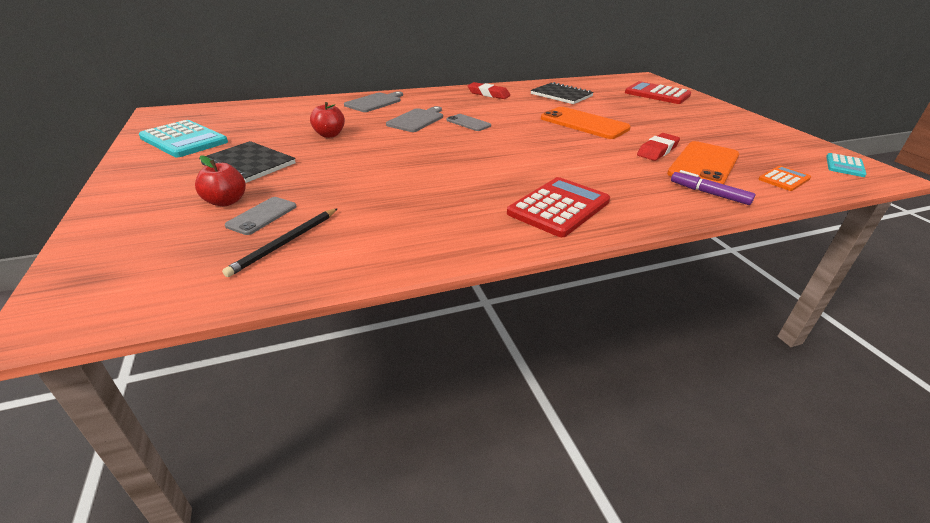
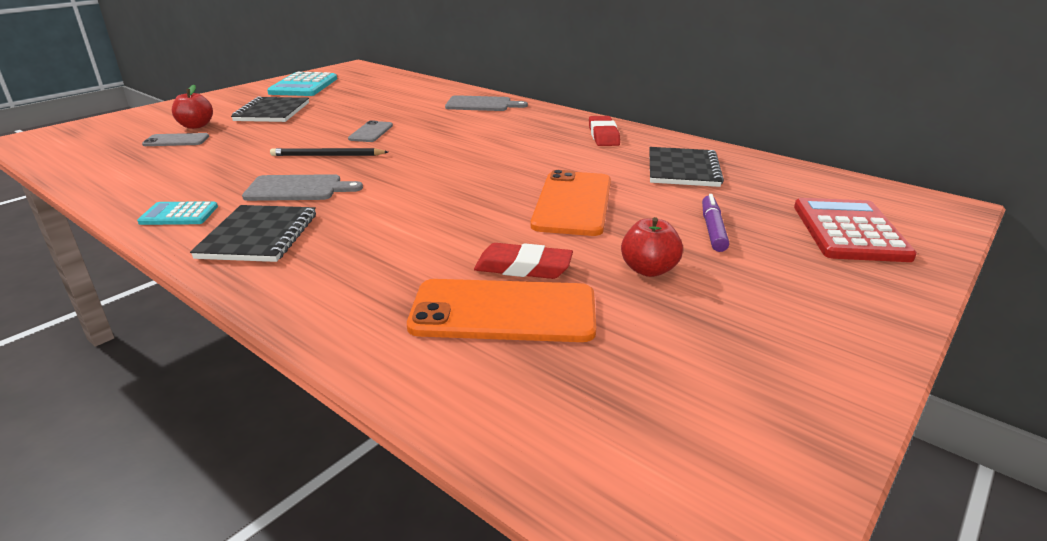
camera: 60 degrees right, 5 degrees down
black pencil [222,208,338,277] -> black pencil moved to [270,148,388,156]
red apple [310,102,345,138] -> red apple moved to [621,217,683,277]
grey cutting board [386,106,443,132] -> grey cutting board moved to [242,174,363,201]
grey phone [447,114,491,131] -> grey phone moved to [348,120,393,142]
red calculator [507,177,610,237] -> black notebook [190,205,316,262]
purple marker [671,170,755,205] -> purple marker moved to [702,194,729,252]
orange calculator [759,166,811,191] -> none
turquoise calculator [826,153,866,177] -> turquoise calculator moved to [137,201,218,225]

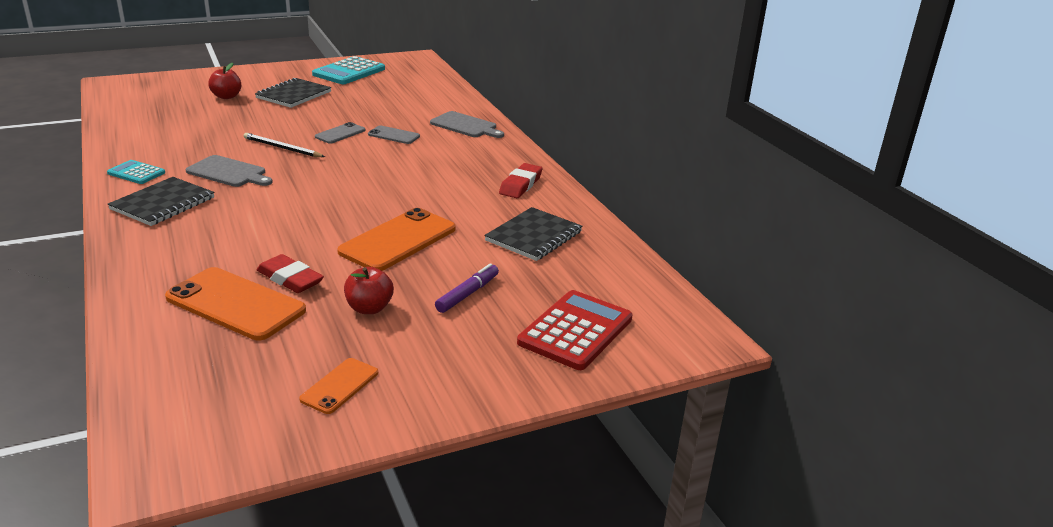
camera: 25 degrees right, 0 degrees up
grey phone [142,133,209,146] -> grey phone moved to [368,125,420,144]
none -> orange phone [299,358,378,414]

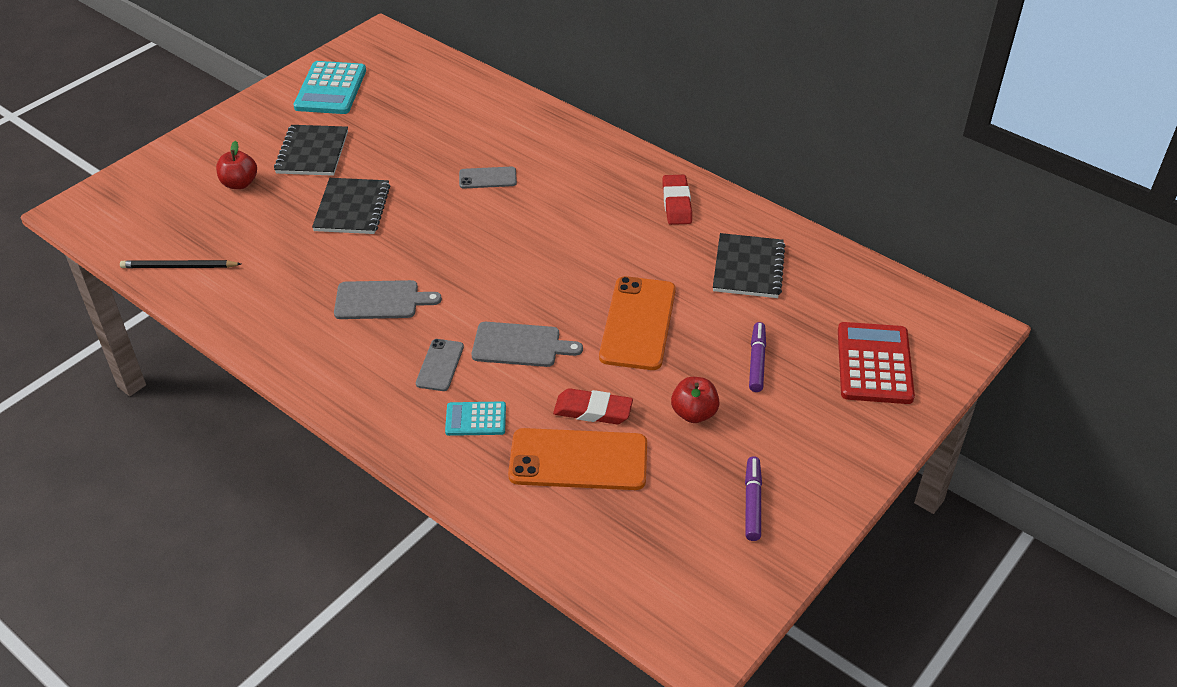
camera: 25 degrees left, 15 degrees up
turquoise calculator [107,160,165,184] -> turquoise calculator moved to [445,401,506,436]
black notebook [108,177,215,226] -> black notebook moved to [312,178,390,234]
black pencil [244,133,325,157] -> black pencil moved to [120,260,241,268]
orange phone [299,358,378,414] -> purple marker [745,456,762,541]
grey phone [315,122,366,144] -> grey phone moved to [416,339,464,391]
grey cutting board [430,111,504,138] -> grey cutting board moved to [472,322,583,367]

